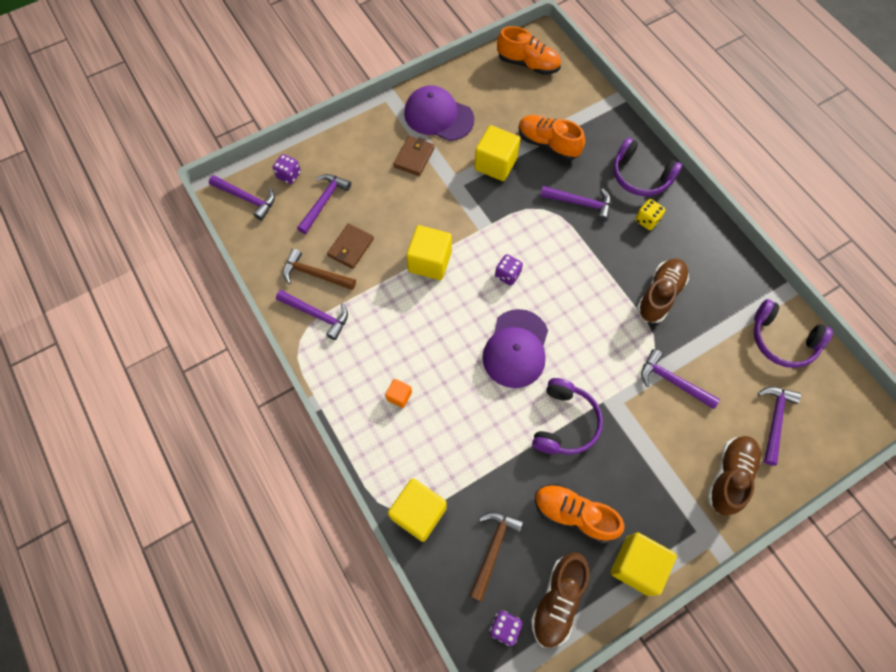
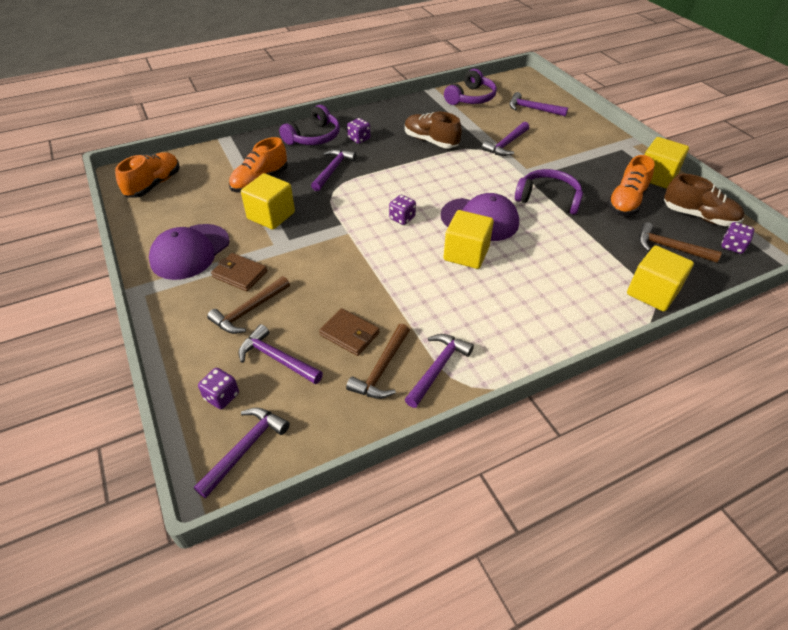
camera: 85 degrees left, 20 degrees down
orange cube [385,379,412,408] -> none
yellow cube [406,225,452,280] -> yellow cube moved to [443,210,494,269]
yellow dice [635,199,665,230] -> purple dice [347,118,370,144]
brown shoe [707,436,762,516] -> none
none -> brown hammer [207,276,290,334]

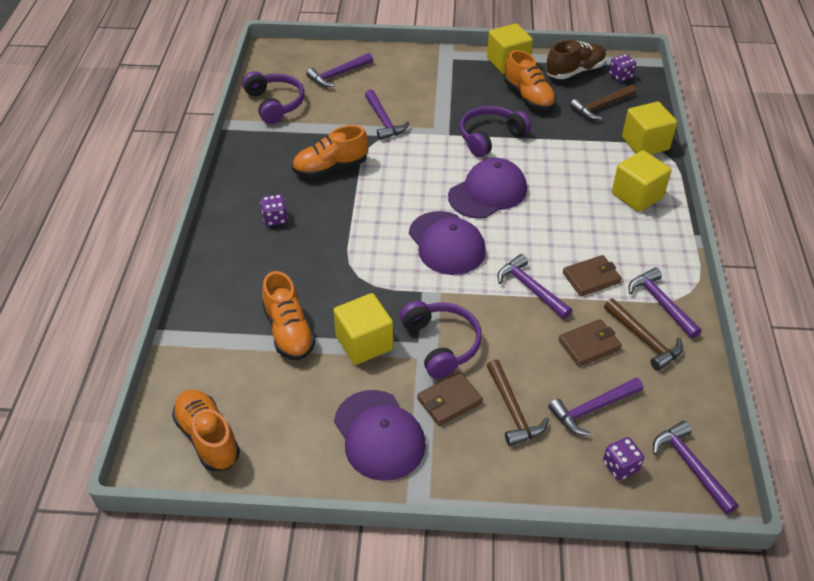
camera: 60 degrees left, 0 degrees up
purple headphones [279,105,340,145] -> purple headphones moved to [400,301,482,379]
purple hammer [311,149,357,191] -> purple hammer moved to [497,254,572,319]
purple dice [389,195,416,225] -> purple cap [409,211,486,275]
brown shoe [405,112,462,148] -> orange shoe [292,125,369,178]
yellow cube [443,210,494,269] -> yellow cube moved to [612,150,671,212]
none -> brown wallet [563,255,622,296]

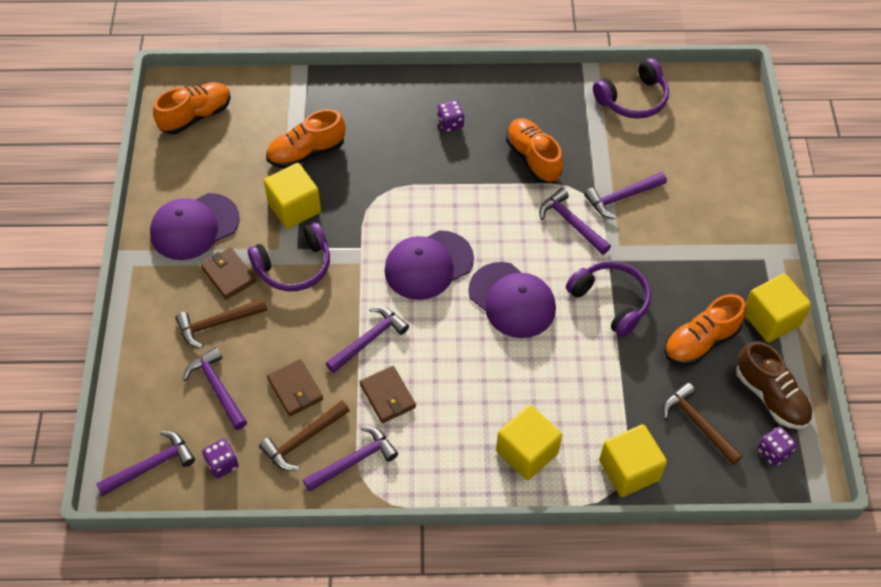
camera: 85 degrees right, 10 degrees up
purple hammer [306,53,373,87] -> purple hammer moved to [539,188,611,255]
purple dice [603,437,644,480] -> purple dice moved to [202,439,239,478]

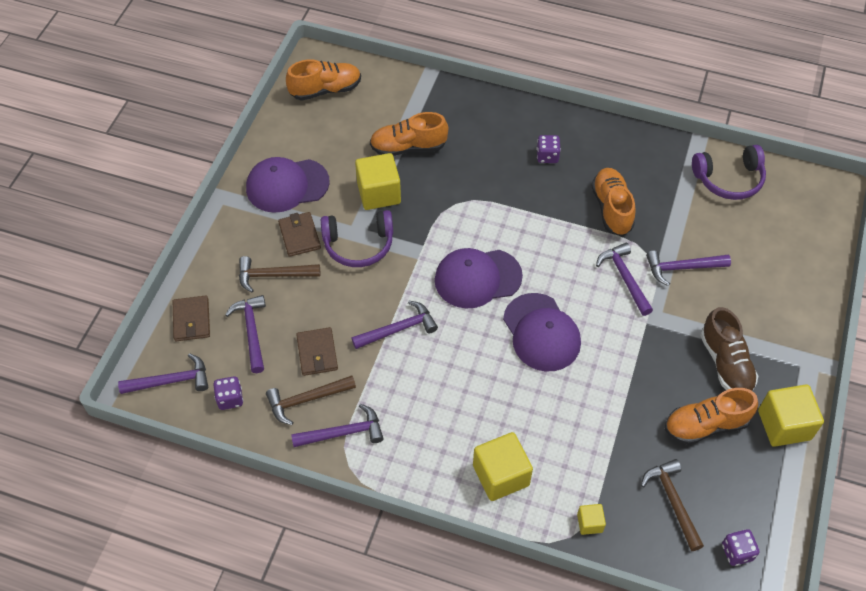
camera: 20 degrees right, 0 degrees up
brown wallet [360,366,416,423] -> brown wallet moved to [173,296,210,341]
purple headphones [566,261,651,337] -> none
yellow cube [599,424,667,497] -> yellow cube [577,504,606,535], size x0.50
brown shoe [736,341,813,429] -> brown shoe moved to [700,307,758,391]

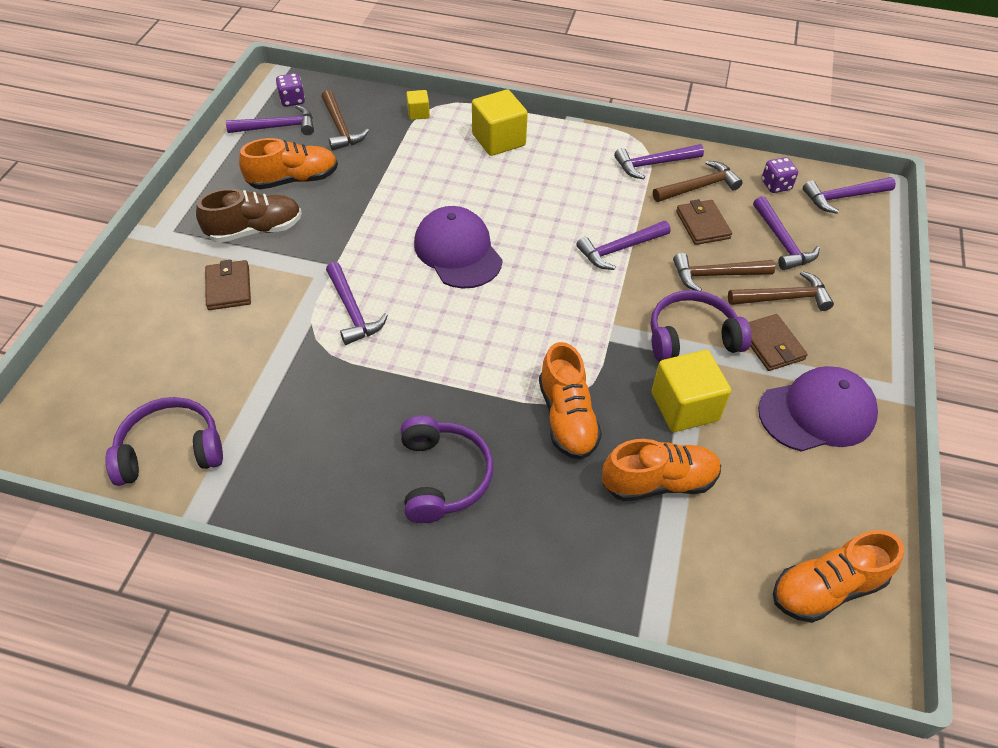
camera: 175 degrees right, 5 degrees down
brown wallet [173,296,210,341] -> brown wallet moved to [205,260,251,310]
purple cap [435,248,523,309] -> none
purple dice [536,135,561,163] -> purple headphones [401,416,493,523]
orange shoe [591,168,636,236] -> orange shoe moved to [539,342,602,460]
purple hammer [646,250,731,286] -> purple hammer moved to [226,105,314,135]
brown shoe [700,307,758,391] -> brown shoe turned 90 degrees clockwise [196,188,302,243]
yellow cube [758,384,824,447] -> none
none -> brown hammer [673,253,775,291]

